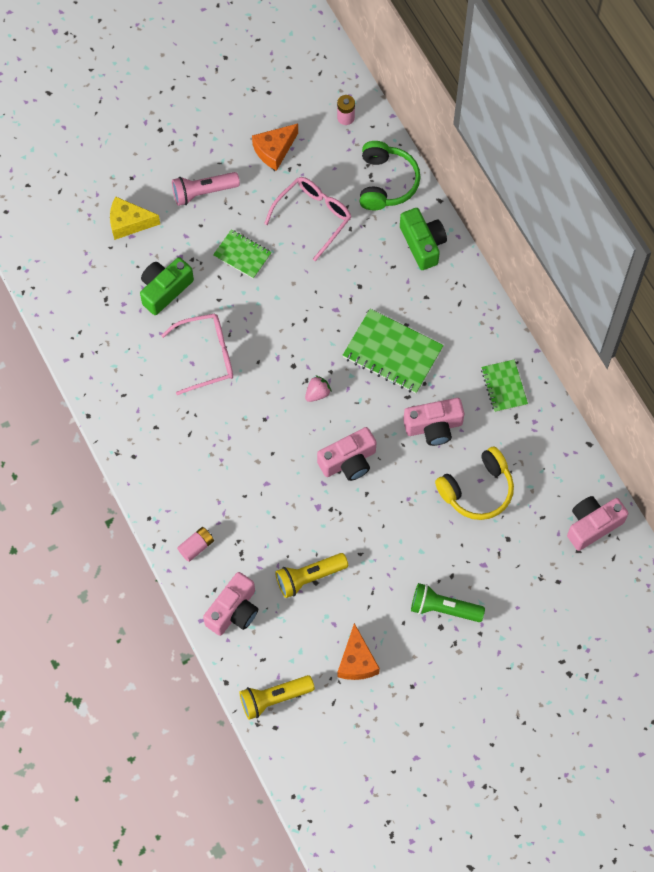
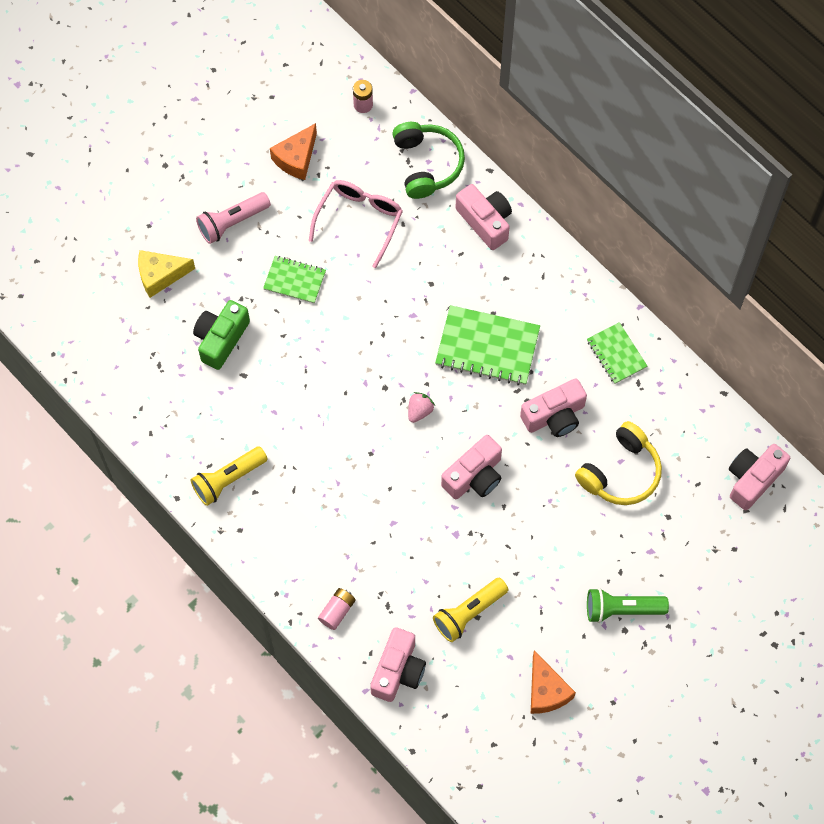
camera: 15 degrees left, 0 degrees up
pink glasses [161,313,233,395] -> none
yellow flashlight [240,675,315,720] -> yellow flashlight moved to [190,446,268,506]
green camera [400,208,447,270] -> pink camera [455,184,512,250]

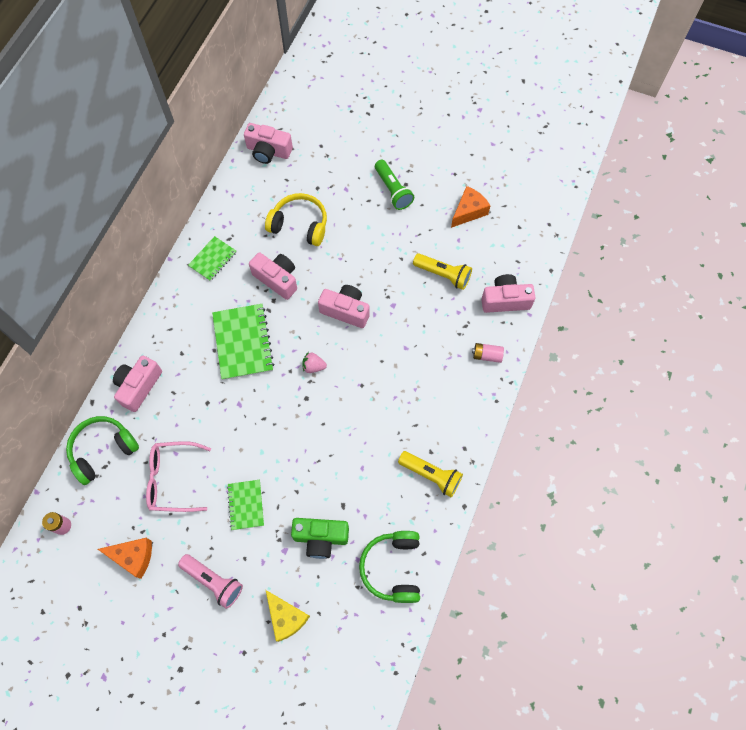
camera: 115 degrees left, 0 degrees up
none -> green headphones [359,531,420,603]

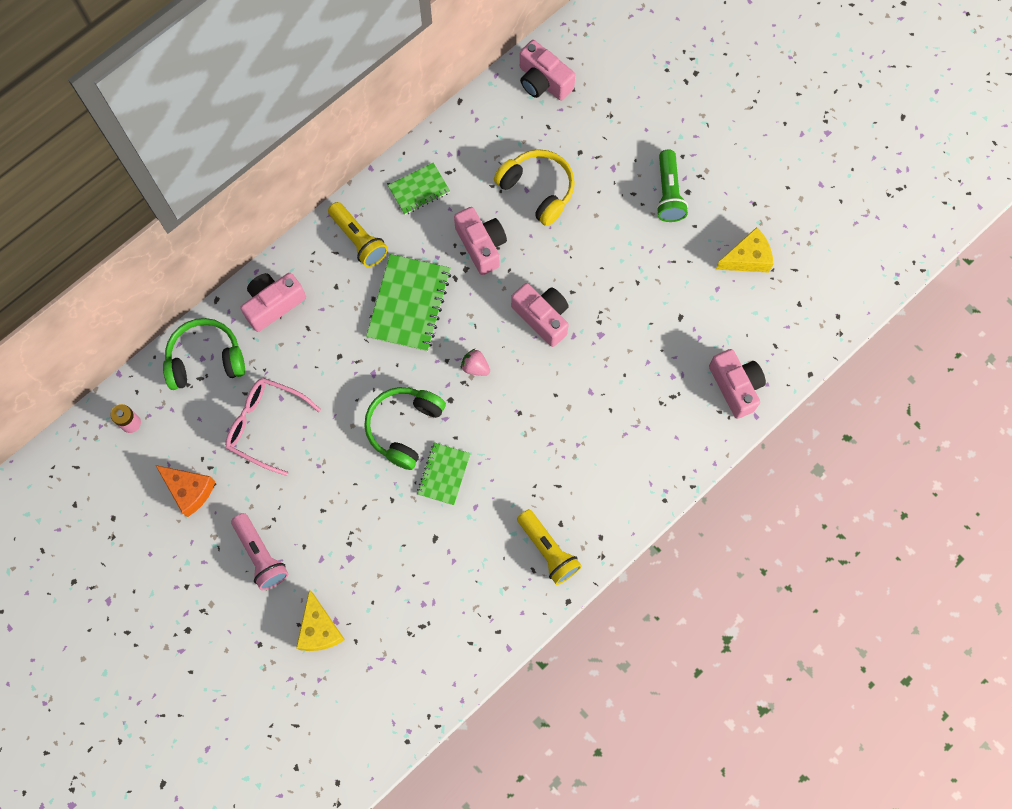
camera: 25 degrees right, 5 degrees up
green notebook [227,480,264,530] -> green notebook moved to [417,443,471,505]
green camera [291,518,349,559] -> none
green headphones [359,531,420,603] -> green headphones moved to [364,387,446,470]
yellow flashlight [413,253,472,290] -> yellow flashlight moved to [328,202,388,267]
orange cheese [451,186,490,228] -> yellow cheese [716,227,773,273]
pink battery [472,343,504,363] -> none
pink camera [481,274,535,313] -> pink camera turned 45 degrees clockwise [709,349,766,419]

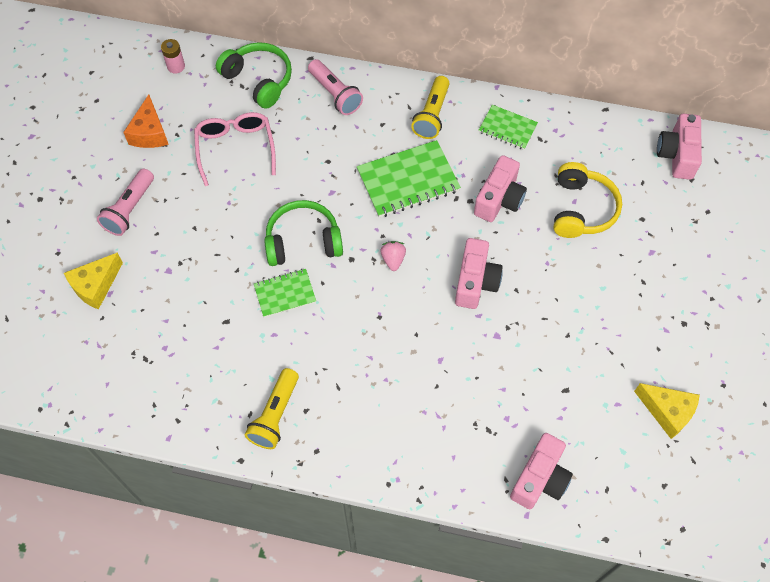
camera: 55 degrees right, 10 degrees down
pink camera [240,273,306,332] -> pink flashlight [308,59,363,115]
green flashlight [656,149,688,222] -> none

